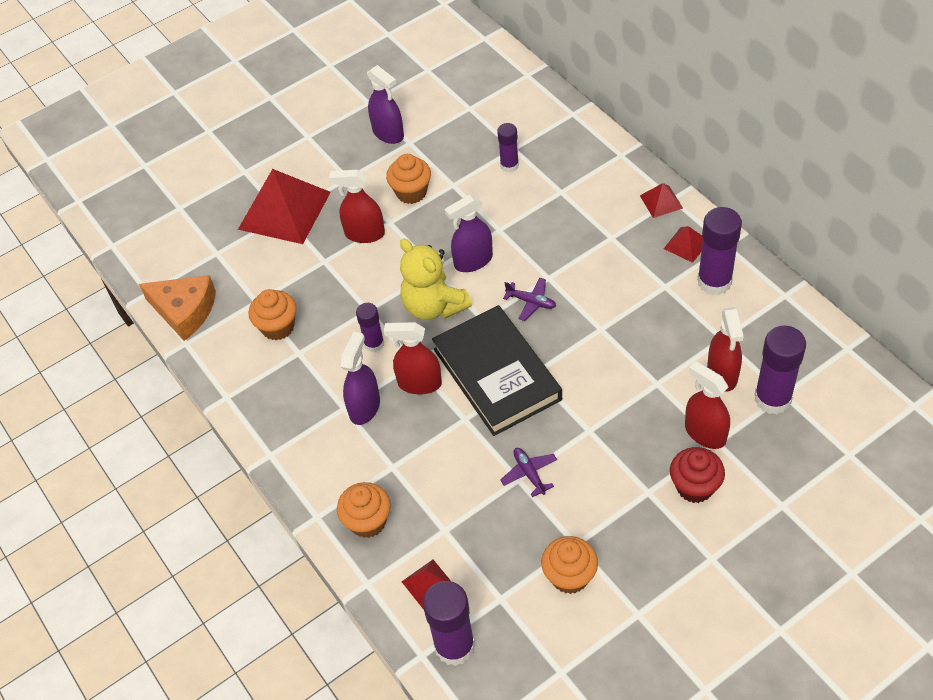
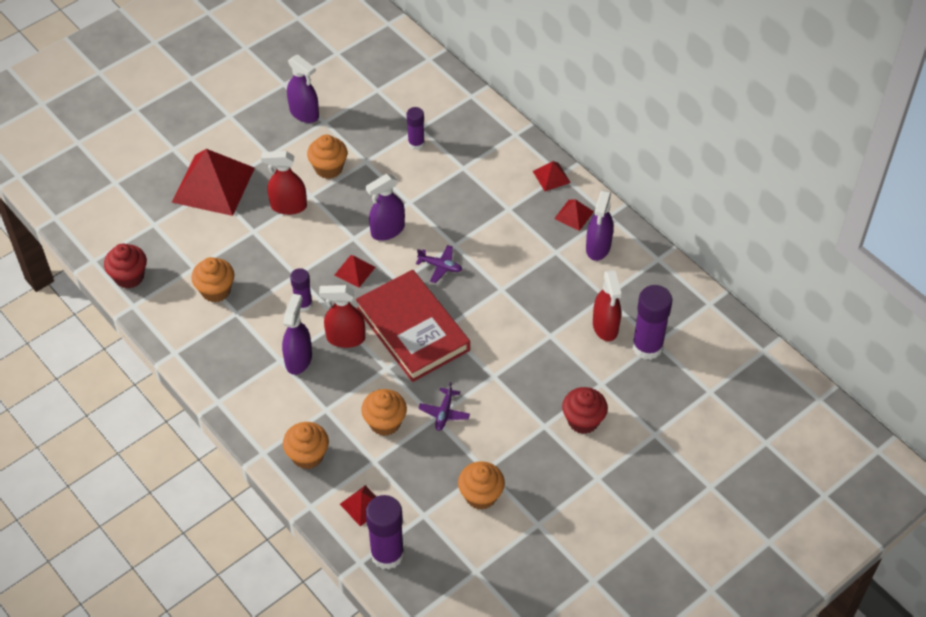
camera: 10 degrees left, 0 degrees up
orange cheese [139,275,216,341] -> red cupcake [104,244,147,289]
yellow teddy bear [400,239,472,320] -> red pyramid [335,255,375,287]
black book [432,305,562,436] -> red book [356,270,470,382]
purple plane [500,448,557,497] -> purple plane turned 135 degrees counterclockwise [418,382,470,431]
red spray bottle [685,361,730,449] -> none
purple glue stick [697,207,742,295] -> purple spray bottle [586,190,613,261]
none -> orange cupcake [361,389,407,436]

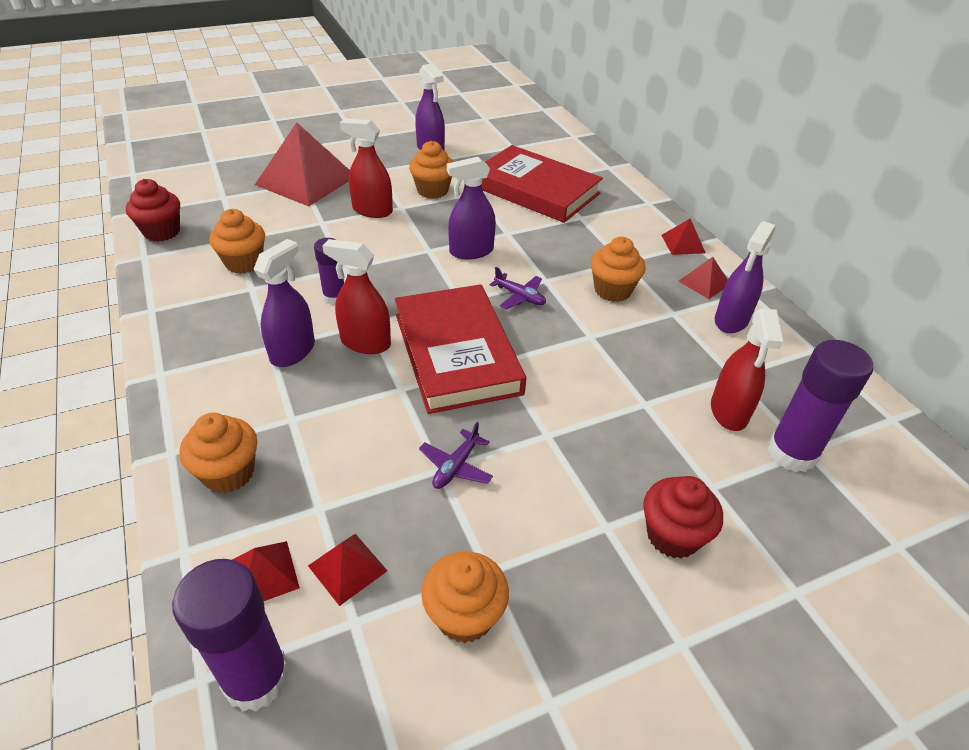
camera: 15 degrees right, 10 degrees down
red pyramid [335,255,375,287] -> red pyramid moved to [308,534,387,606]
orange cupcake [361,389,407,436] -> orange cupcake moved to [591,237,646,302]
purple glue stick [407,107,425,150] -> red book [481,145,603,223]

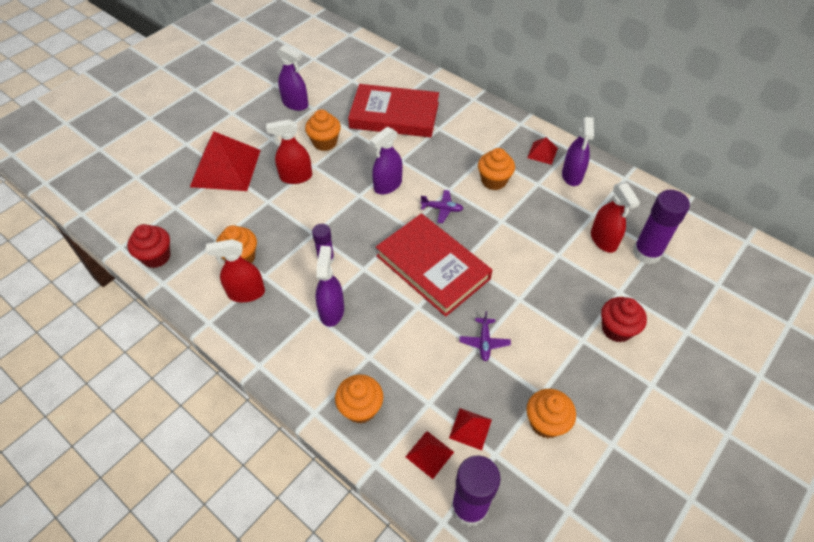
camera: 25 degrees left, 10 degrees up
red spray bottle [322,239,391,354] -> red spray bottle moved to [206,239,265,302]
red pyramid [661,218,706,255] -> none

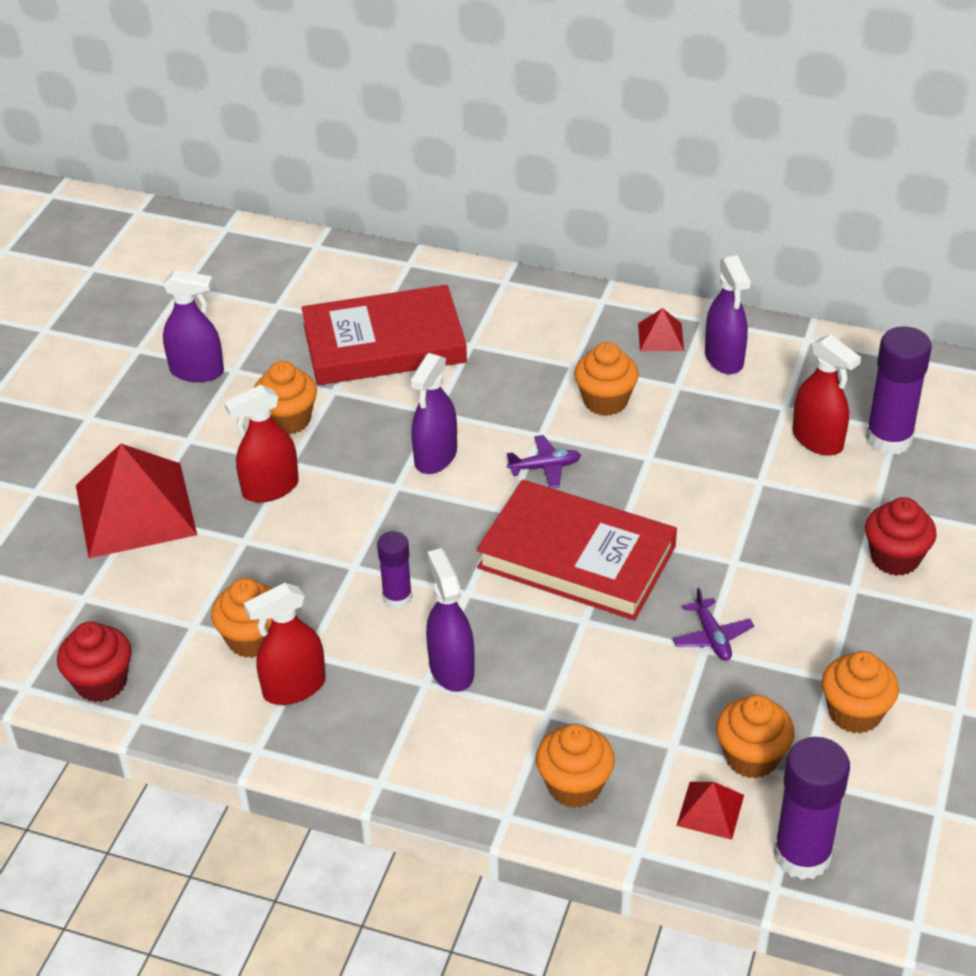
camera: 20 degrees left, 10 degrees down
red pyramid [449,408,492,450] -> orange cupcake [716,695,795,778]

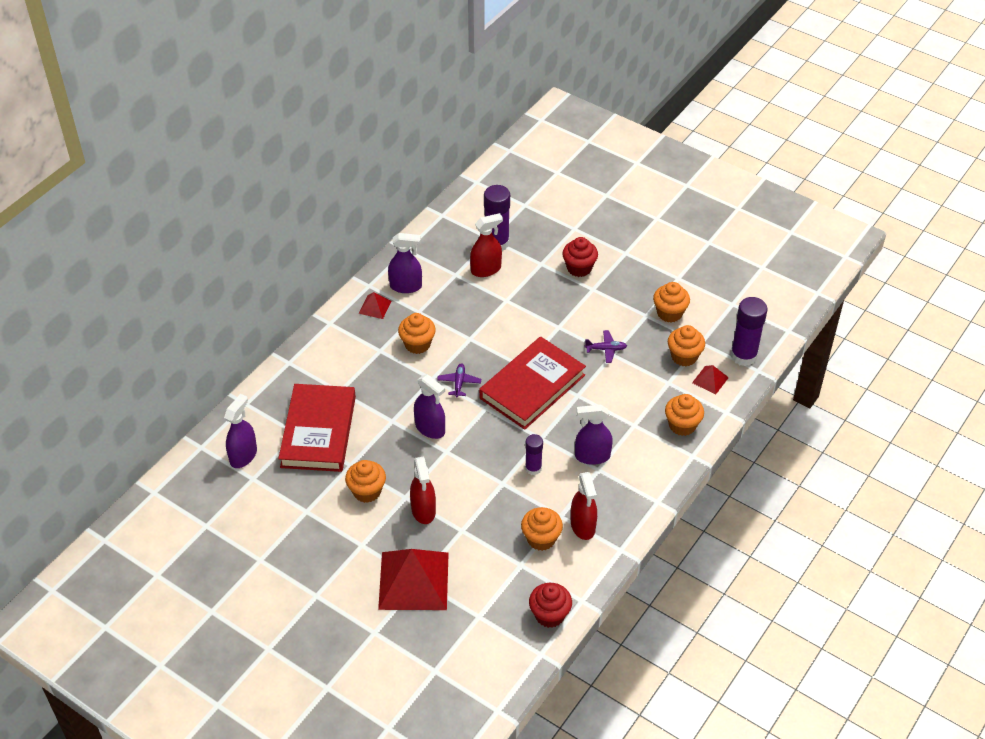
camera: 75 degrees left, 5 degrees up
purple spray bottle [163,270,224,382] -> purple spray bottle moved to [224,394,257,468]

